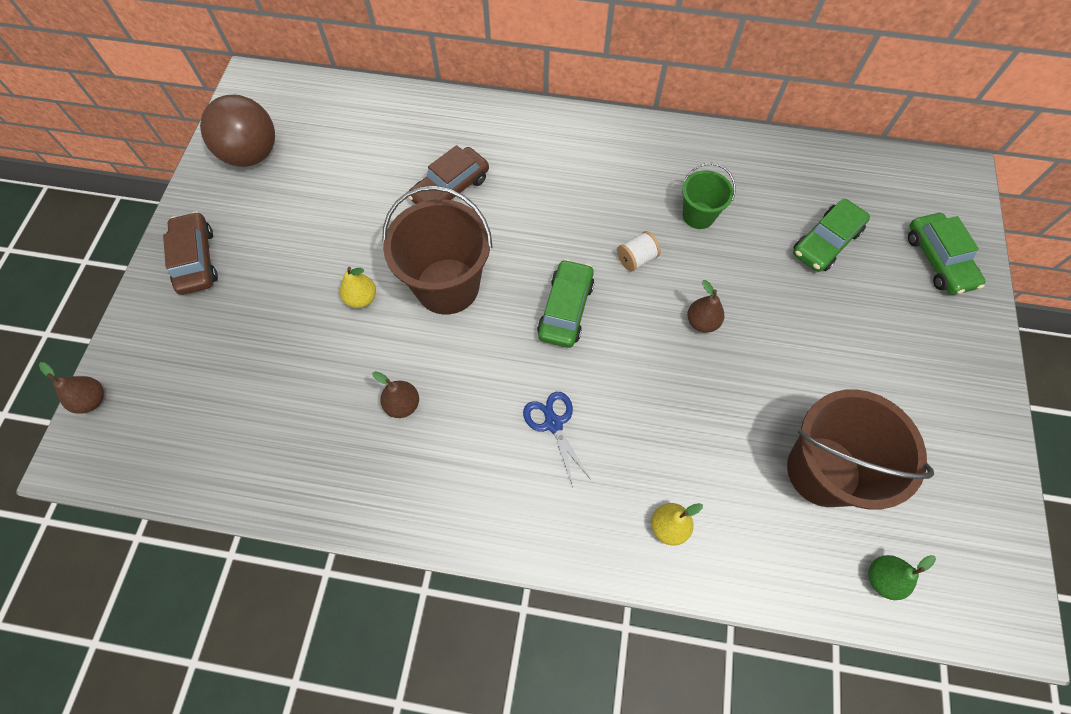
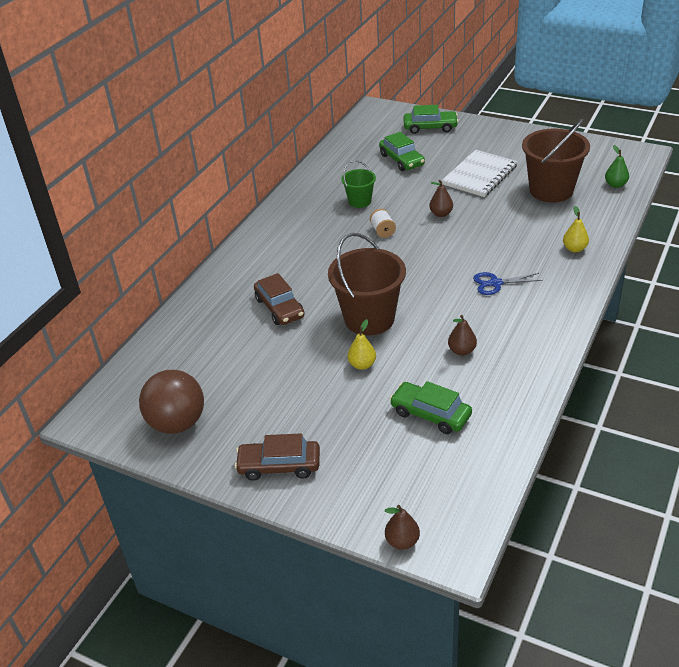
camera: 70 degrees left, 25 degrees down
green car [537,259,594,348] -> green car moved to [390,381,472,434]
none -> white notebook [442,150,518,197]

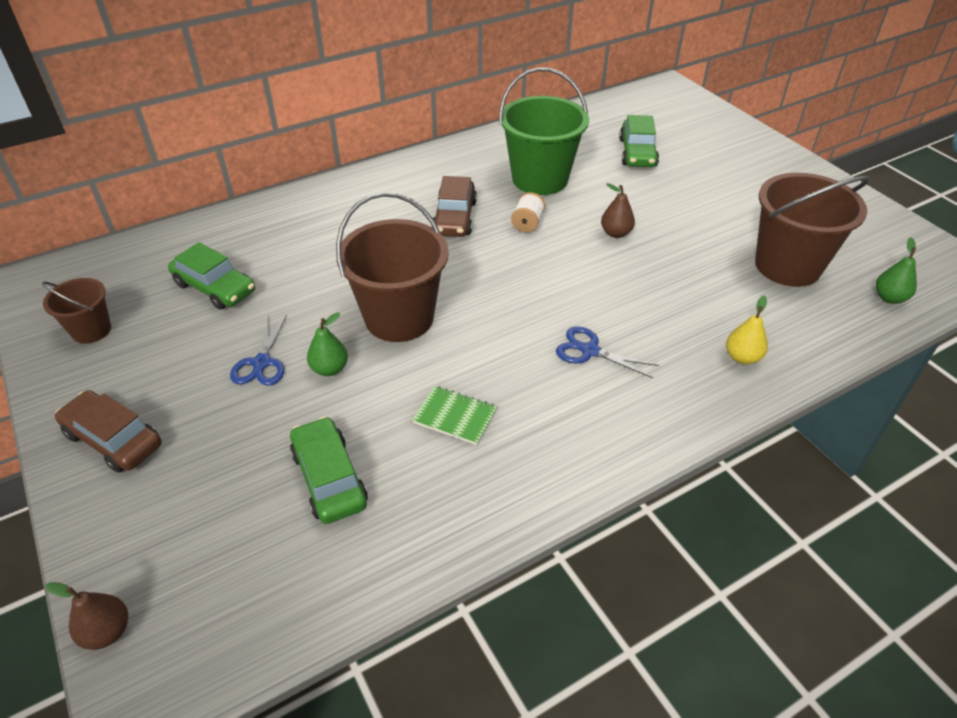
camera: 30 degrees right, 5 degrees up
brown ball [139,370,204,434] -> brown bucket [42,278,111,344]
brown car [254,273,305,325] -> brown car moved to [431,176,477,237]
green bucket [341,160,376,208] -> green bucket [499,67,589,195], size x1.87
yellow pear [347,319,376,370] -> green pear [307,312,348,376]
green car [403,105,458,134] -> green car moved to [168,242,255,310]
white notebook [442,150,518,197] -> none
brown pear [448,315,477,356] -> green notebook [412,386,497,445]
none -> blue scissors [230,314,287,385]

